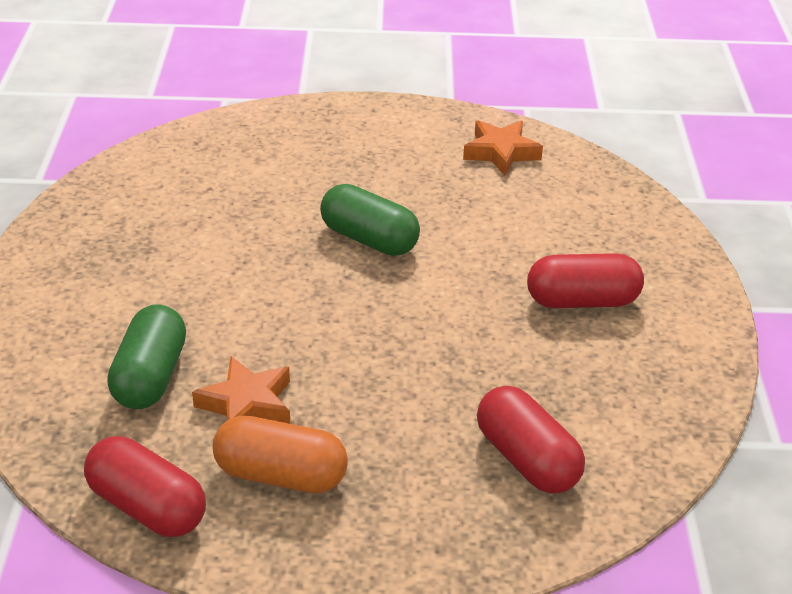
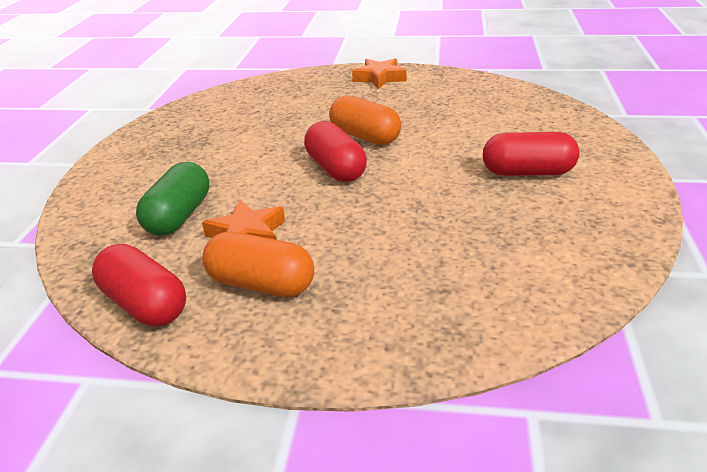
camera: 10 degrees right, 5 degrees down
green capsule [320,184,420,256] -> orange capsule [329,95,401,145]
orange star [463,120,543,176] -> orange star moved to [352,58,407,89]
red capsule [477,386,585,494] -> red capsule moved to [304,121,367,182]

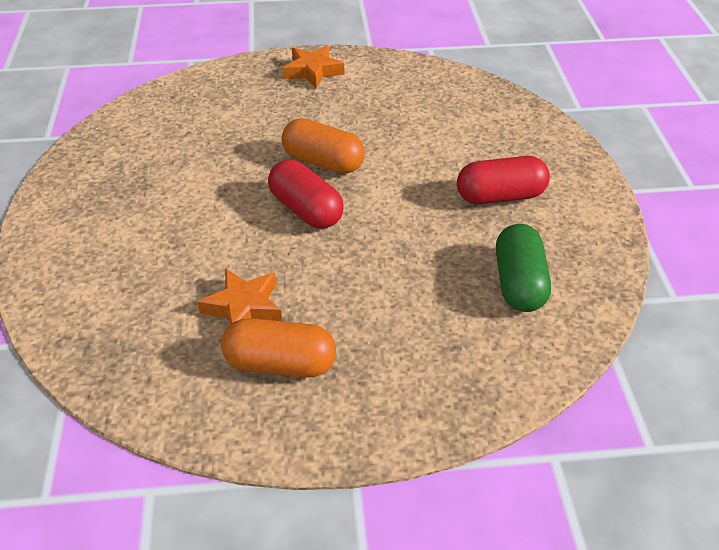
camera: 15 degrees left, 10 degrees up
red capsule [92,244,186,326] -> none
green capsule [136,162,209,236] -> green capsule moved to [496,224,551,312]

